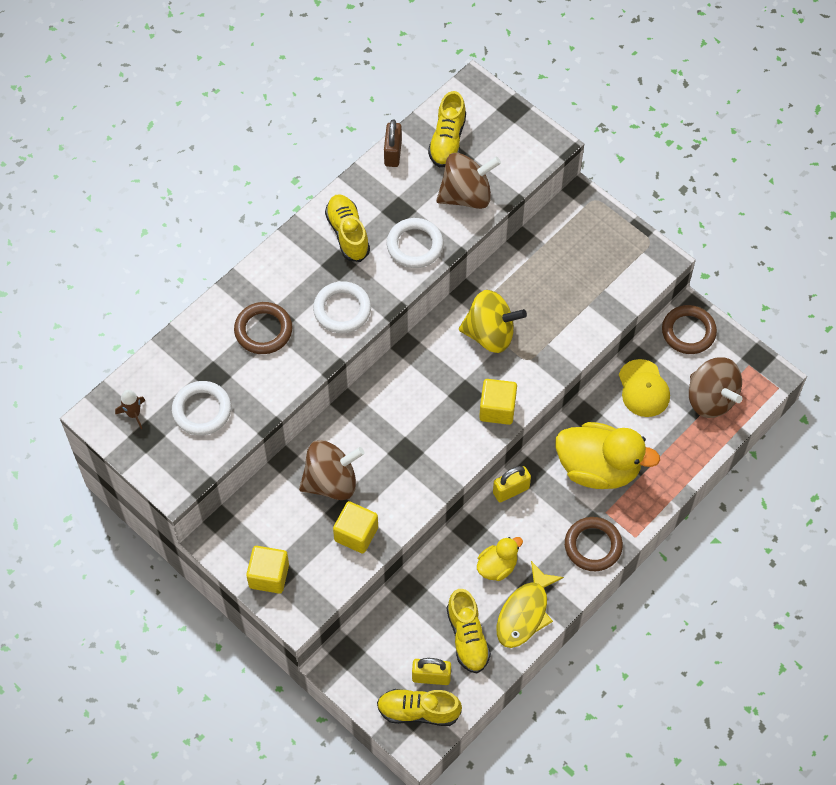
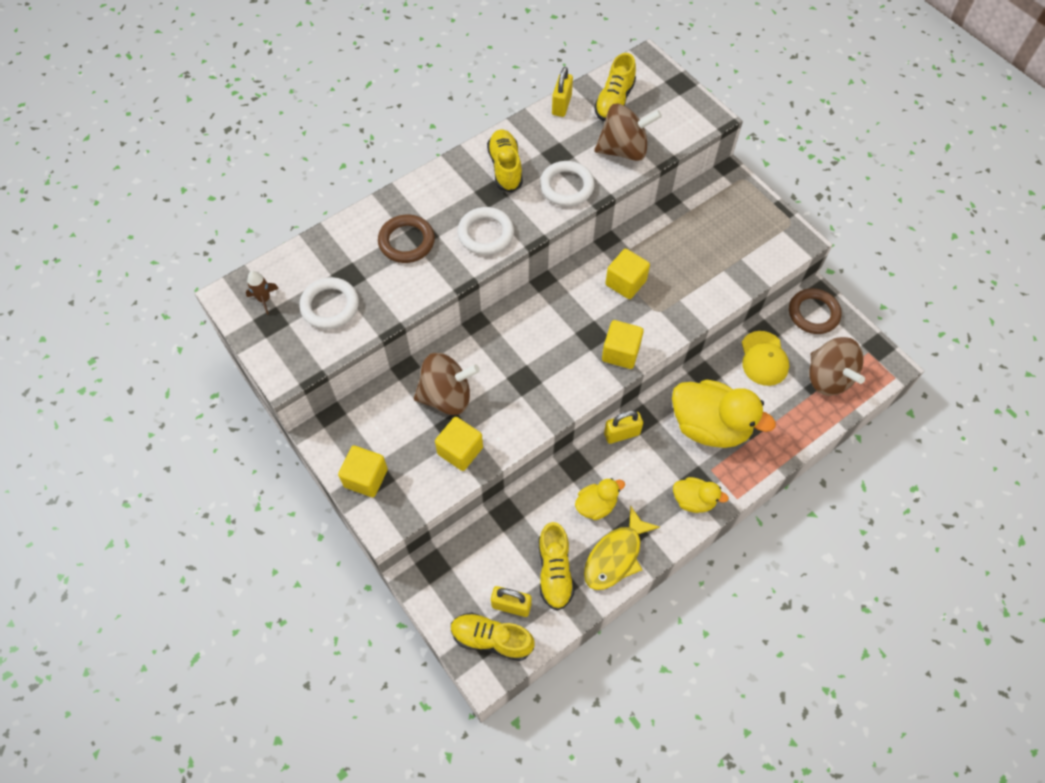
camera: 10 degrees right, 0 degrees up
brown padlock [384,119,402,167] -> yellow padlock [552,67,573,117]
yellow spinning top [459,290,527,353] -> yellow cube [605,249,650,299]
brown ring [565,517,623,571] -> yellow duck [673,477,729,513]

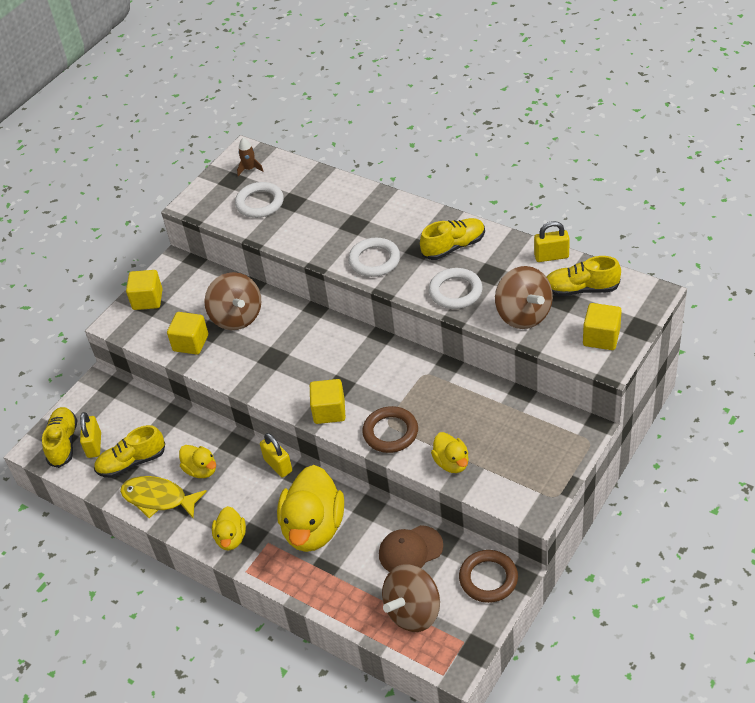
camera: 75 degrees right, 15 degrees down
brown ring [378,215,435,263] -> brown ring moved to [362,406,418,453]
yellow cube [605,249,650,299] -> yellow cube moved to [583,303,622,350]
yellow cap [742,331,789,386] -> brown cap [379,525,443,572]
none -> yellow duck [431,432,469,473]

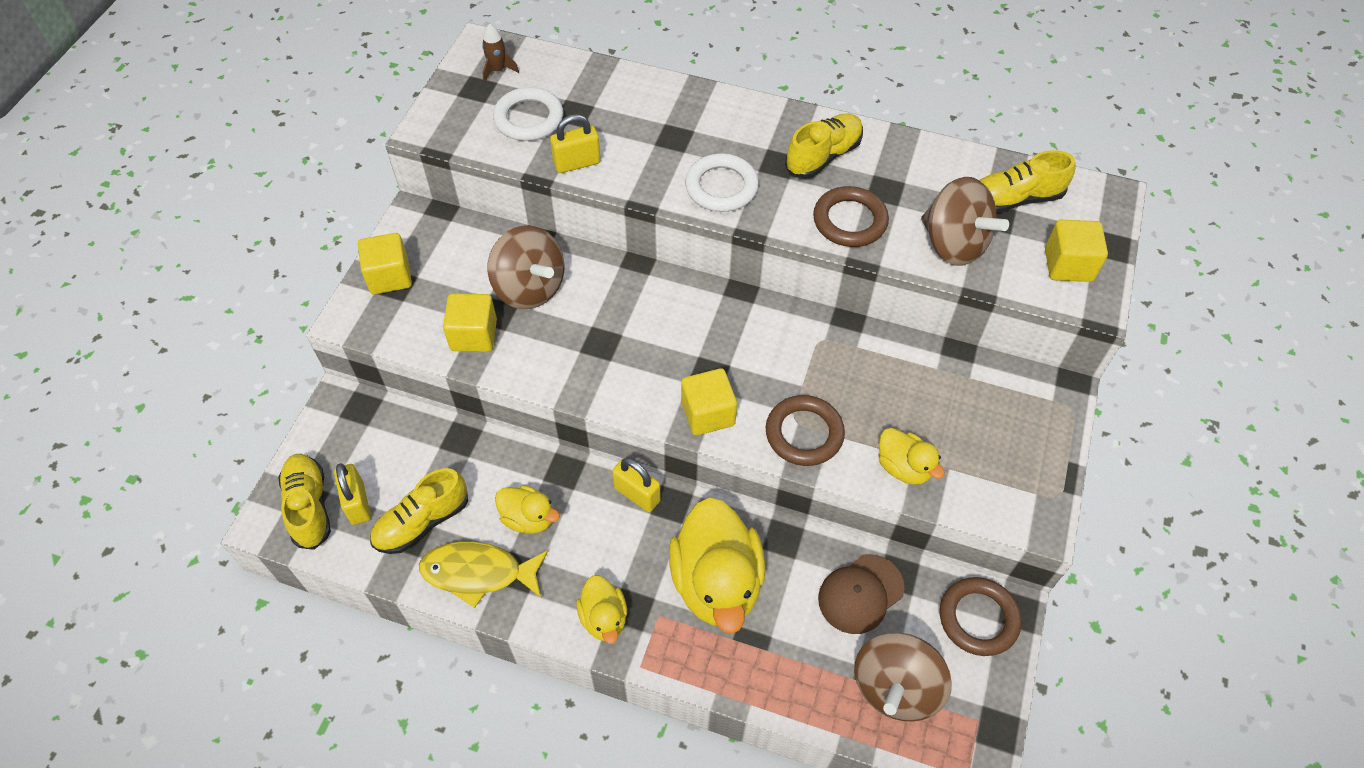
camera: 20 degrees left, 10 degrees up
white ring [429,268,483,309] -> brown ring [813,186,889,247]
yellow padlock [534,221,570,262] -> yellow padlock moved to [550,114,601,173]

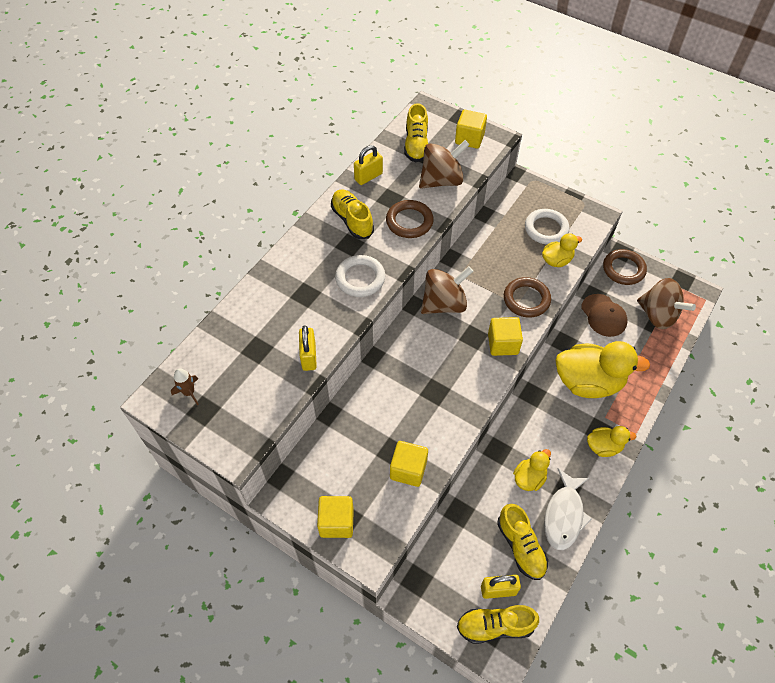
camera: 75 degrees left, 0 degrees up
yellow fish [419,542,548,608] -> white fish [544,468,592,550]
brown spinning top [487,226,565,309] -> brown spinning top moved to [421,266,473,314]
white ring [493,87,563,141] -> white ring moved to [525,209,569,245]
yellow padlock [612,458,661,512] -> yellow padlock moved to [354,145,383,185]

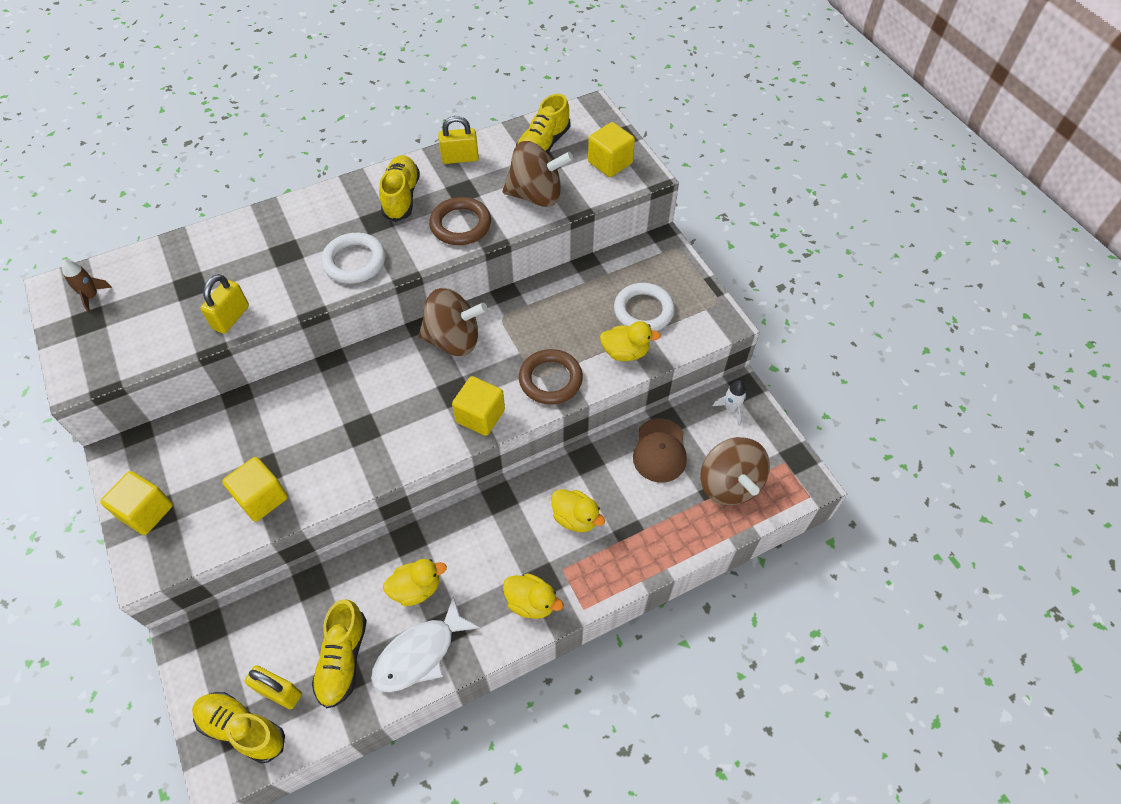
camera: 30 degrees right, 0 degrees up
yellow duck [556,341,650,398] -> yellow duck [551,489,605,532], size x0.51
brown ring [603,249,647,285] -> white rocket [712,380,746,425]

